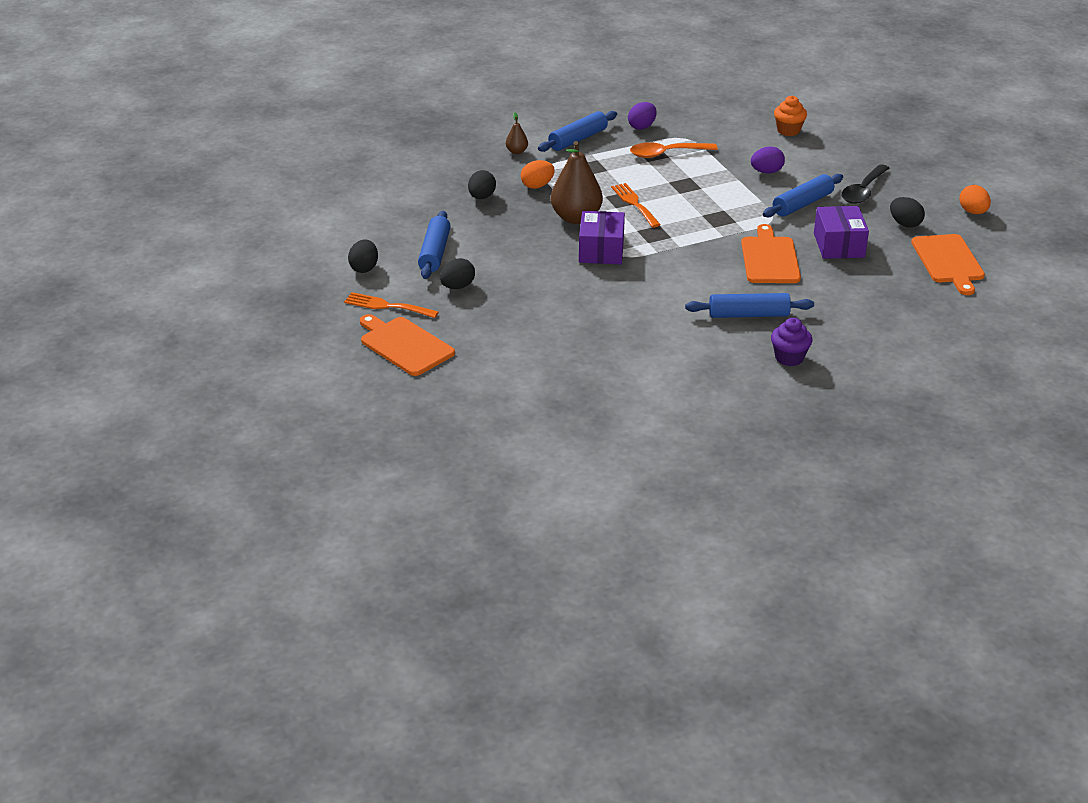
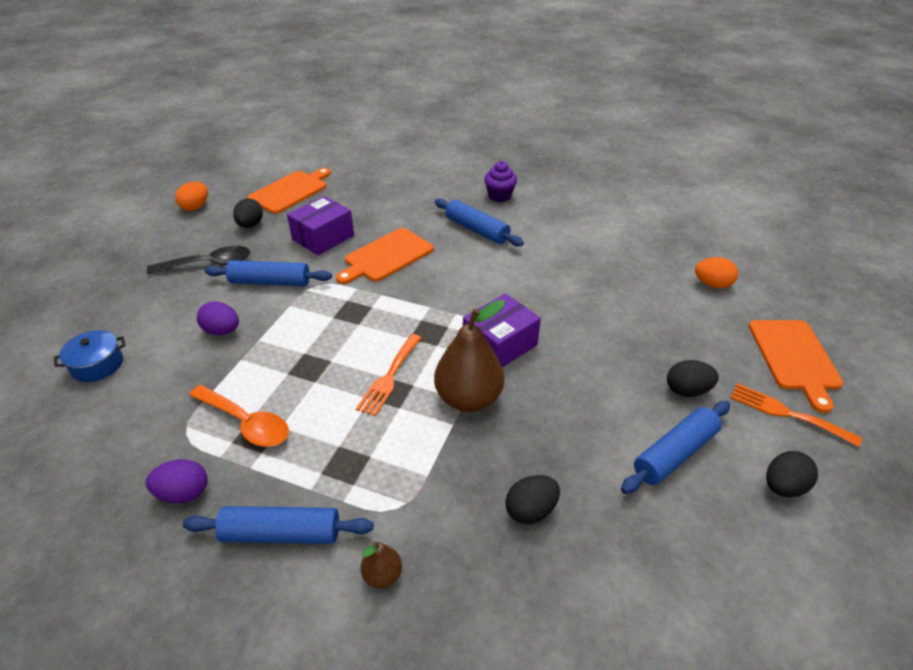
camera: 135 degrees left, 5 degrees up
orange fork [344,292,439,318] -> orange fork turned 150 degrees clockwise [730,383,862,447]
orange egg [521,160,555,189] -> orange egg moved to [695,257,738,288]
orange cupcake [774,95,807,136] -> blue pot [54,330,126,382]

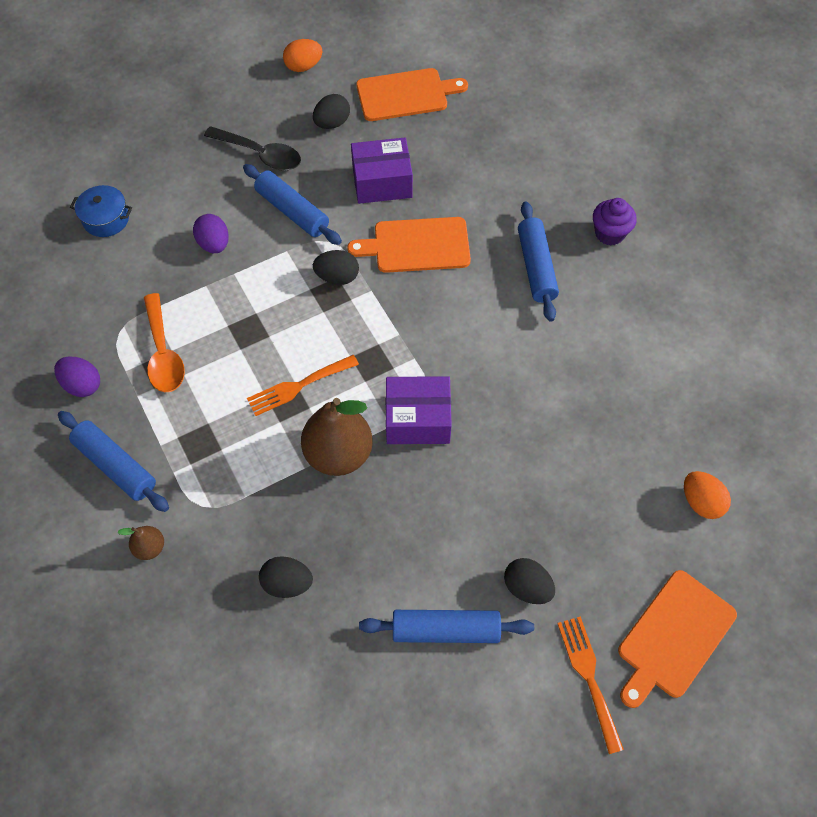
camera: 40 degrees right, 20 degrees up
black egg [766,451,818,497] -> black egg moved to [313,250,359,285]

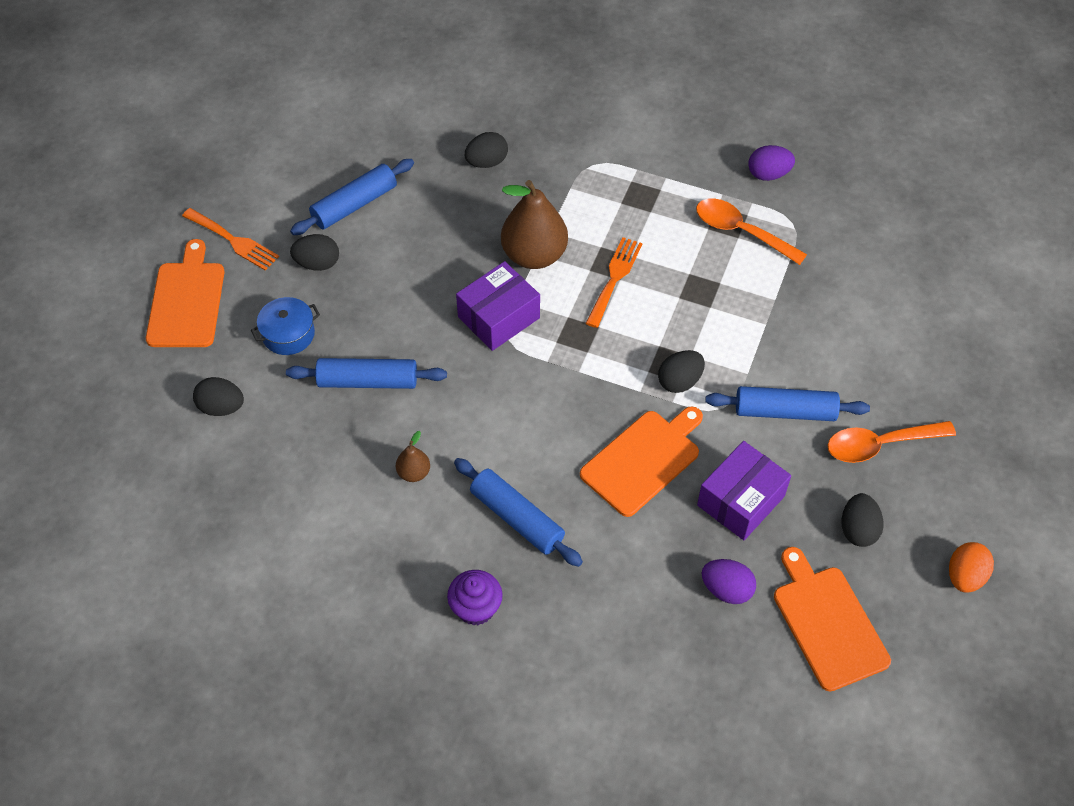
camera: 140 degrees right, 5 degrees down
blue rolling pin [58,411,169,512] -> blue rolling pin moved to [286,358,447,389]
blue pot [70,185,132,237] -> blue pot moved to [251,297,320,355]
brown pear [118,526,164,560] -> brown pear moved to [396,431,430,482]
purple egg [193,214,229,253] -> purple egg moved to [702,559,756,604]
black spoon [204,126,301,171] -> orange spoon [828,421,956,463]
orange cutting board [356,68,468,121] -> orange cutting board turned 120 degrees clockwise [774,547,891,691]
orange egg [684,471,731,519] -> black egg [193,377,244,416]

